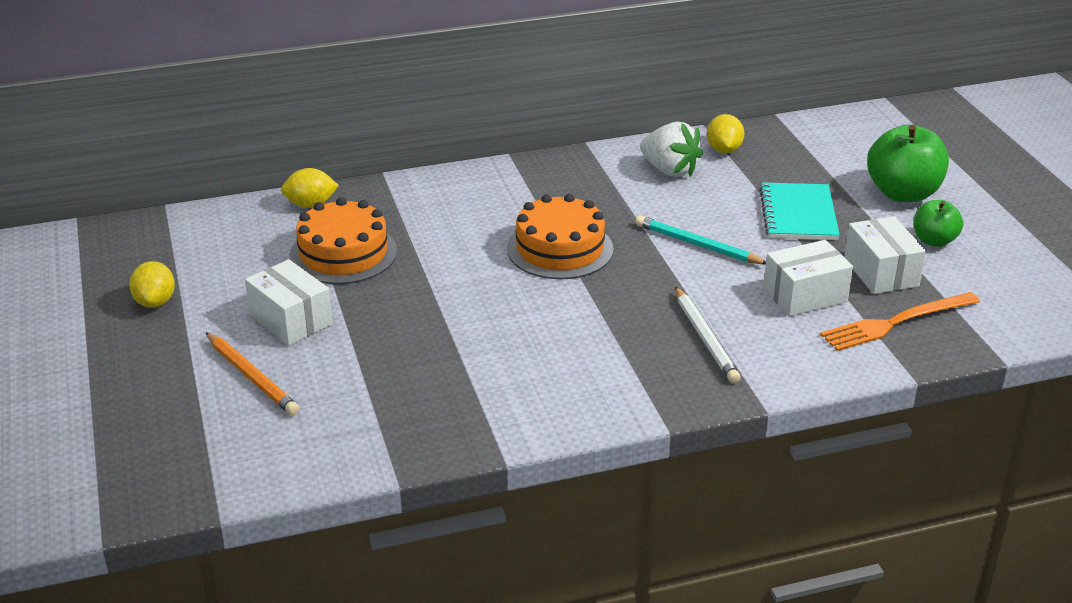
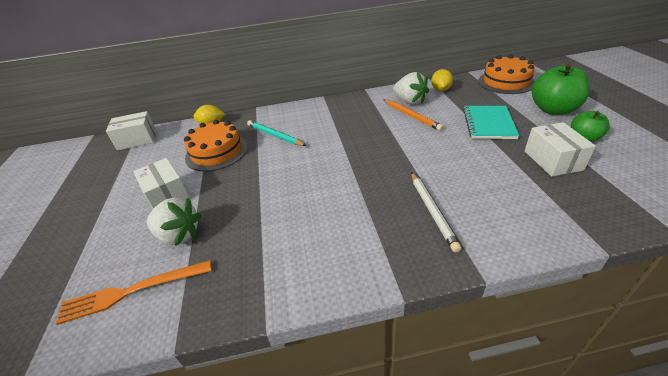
camera: 10 degrees right, 5 degrees up
yellow lemon [129,261,175,308] -> none
orange pencil [206,332,300,416] -> orange pencil moved to [383,99,444,131]
orange cake [507,194,614,279] -> orange cake moved to [478,55,535,94]
turquoise pencil [636,215,766,264] -> turquoise pencil moved to [247,120,306,146]
white box [763,240,853,317] -> white box moved to [106,111,156,151]
orange fork [820,292,980,351] -> orange fork moved to [56,260,212,325]
none -> white strawberry [147,197,202,246]

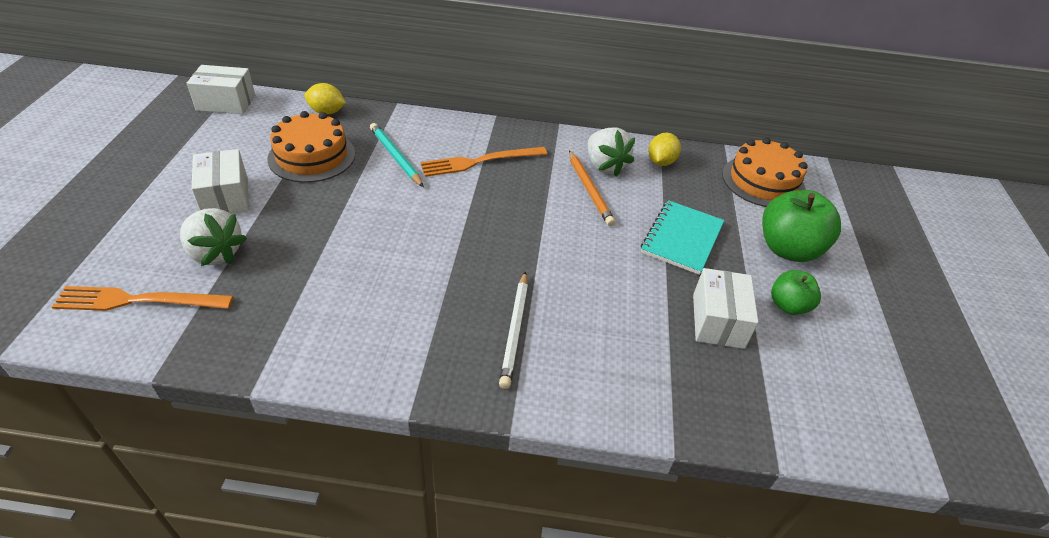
camera: 10 degrees right, 5 degrees up
none -> orange fork [420,147,547,177]

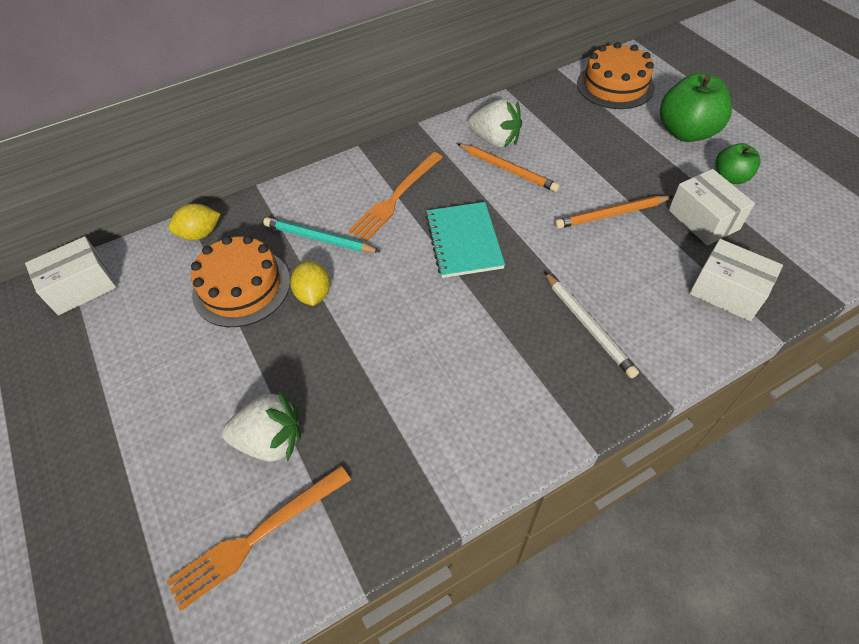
camera: 30 degrees left, 10 degrees up
white box [192,149,249,214] -> white box moved to [689,239,783,321]
turquoise notebook [641,200,724,275] -> turquoise notebook moved to [425,202,505,278]
yellow lemon [648,133,681,166] -> yellow lemon moved to [290,261,330,306]
none -> orange pencil [555,196,673,229]

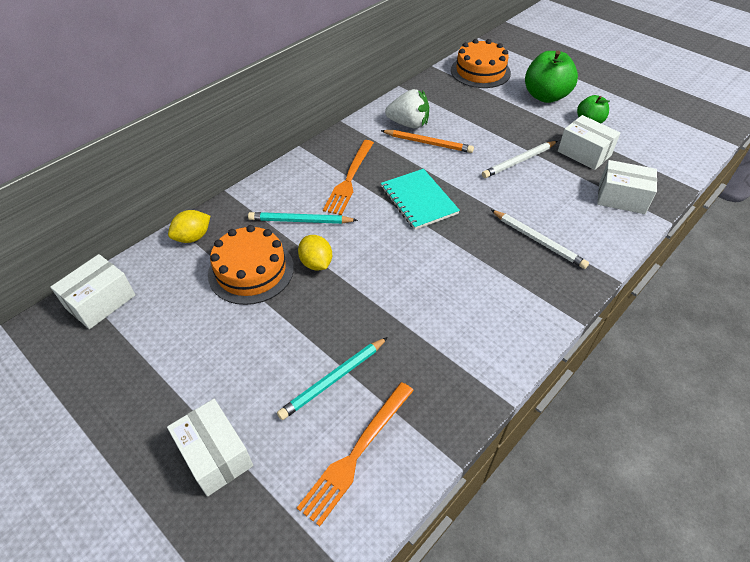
camera: 20 degrees left, 5 degrees down
white strawberry [222,390,301,462] -> turquoise pencil [277,337,388,420]
orange pencil [555,196,673,229] -> white pencil [482,141,557,178]
none -> white box [167,399,253,496]

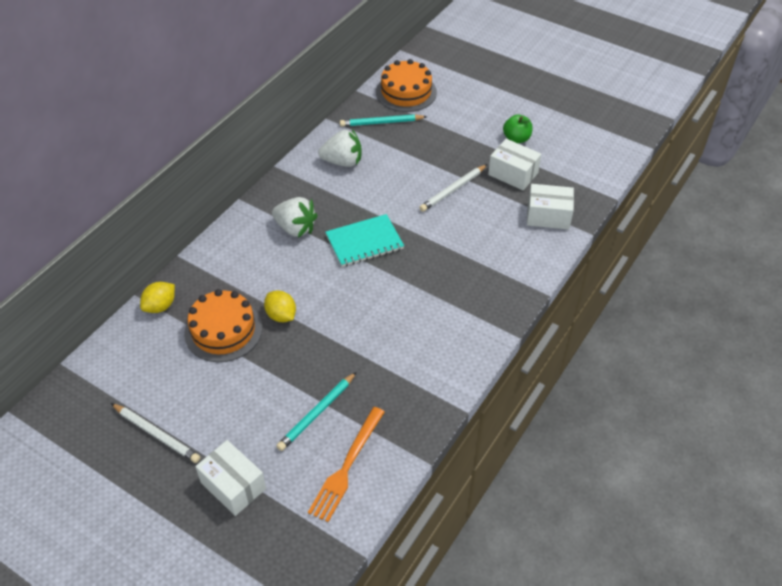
camera: 10 degrees left, 0 degrees up
white box [50,254,135,329] -> none
turquoise pencil [248,212,358,224] -> turquoise pencil moved to [340,114,427,127]
orange fork [323,140,374,215] -> white strawberry [272,197,318,238]
orange pencil [381,130,474,153] -> none
turquoise notebook [381,169,460,230] -> turquoise notebook turned 75 degrees counterclockwise [326,214,404,267]
white pencil [491,210,589,269] -> white pencil moved to [111,403,200,463]
green apple [525,51,578,103] -> none

